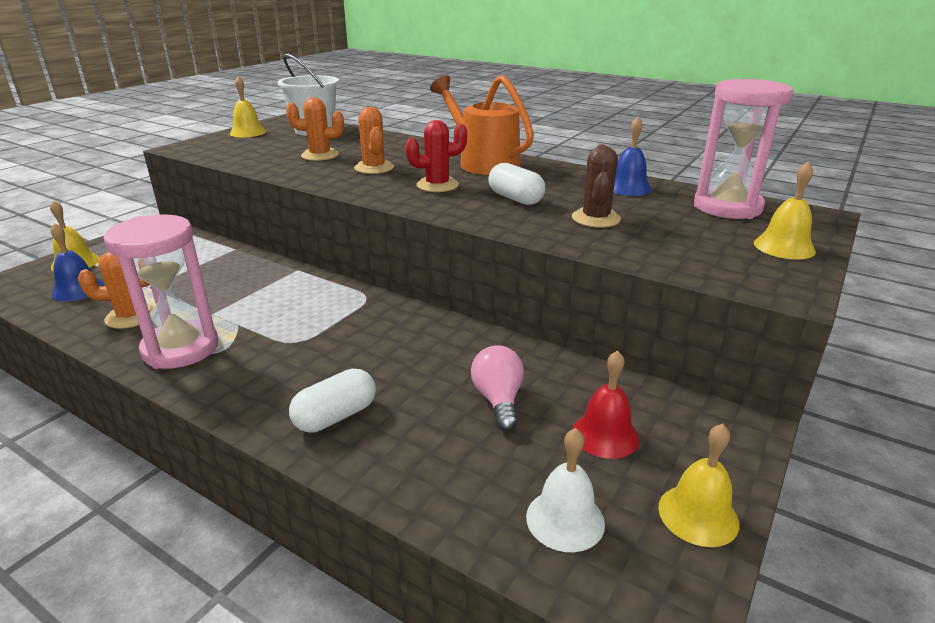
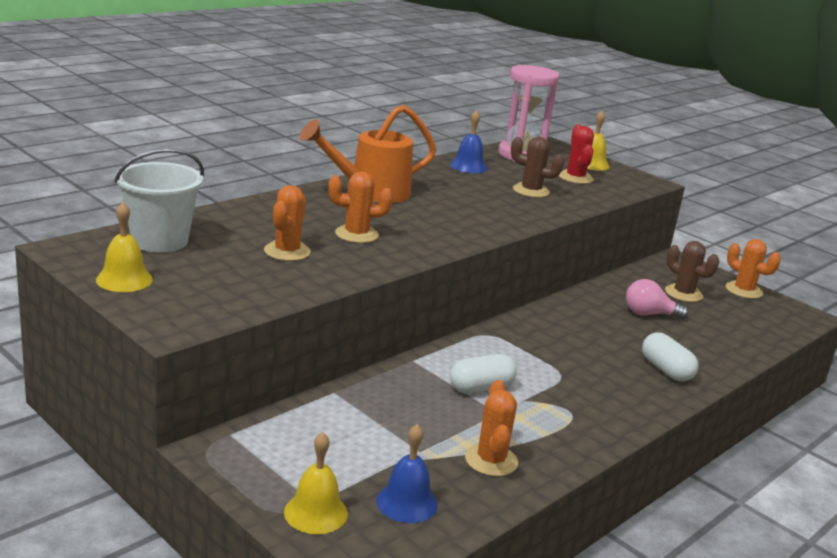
camera: 80 degrees left, 5 degrees down
pink hourglass [103,215,219,369] -> none
red cactus [405,120,467,192] -> red cactus moved to [559,124,594,184]
white capsule [488,163,545,205] -> white capsule moved to [450,354,517,393]
white bell [526,428,605,552] -> none
red bell [572,350,639,459] -> brown cactus [665,241,719,302]
yellow bell [658,424,740,547] -> orange cactus [726,239,781,299]

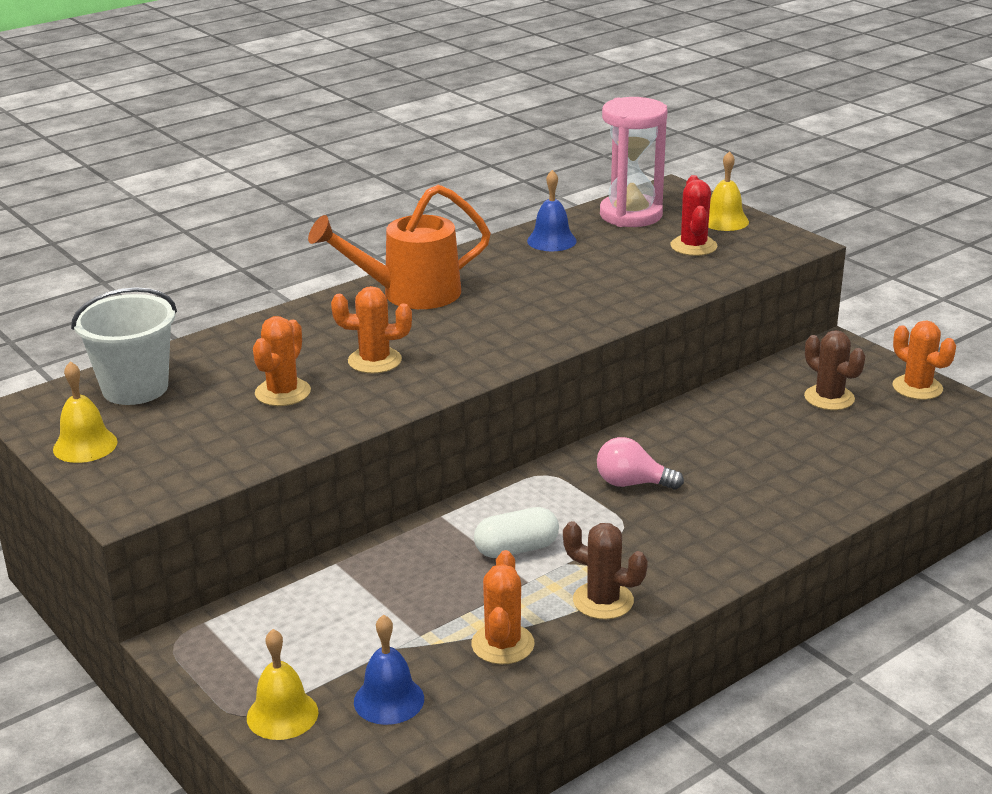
camera: 10 degrees right, 5 degrees up
brown cactus [511,137,564,198] -> brown cactus moved to [563,521,648,619]
pink light bulb [626,279,688,319] -> pink light bulb moved to [597,437,684,489]
white capsule [642,333,699,381] -> none

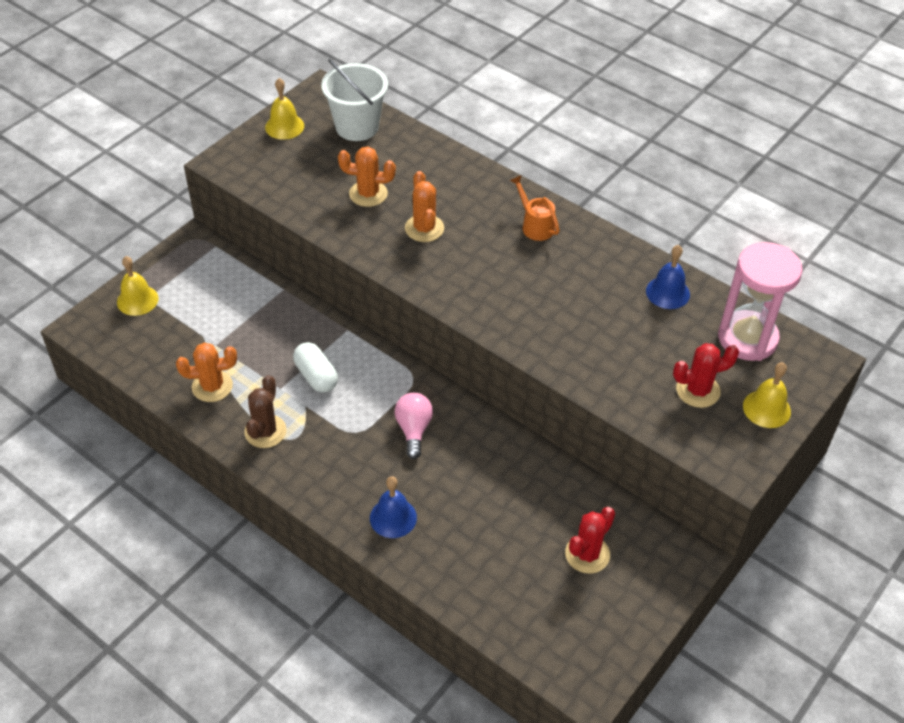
camera: 75 degrees right, 20 degrees up
orange watering can [308,184,491,309] -> orange watering can [510,175,560,241], size x0.53
blue bell [354,615,424,725] -> blue bell moved to [370,476,417,538]
brown cactus [804,330,865,410] -> red cactus [565,507,615,574]
orange cactus [892,320,956,400] -> none

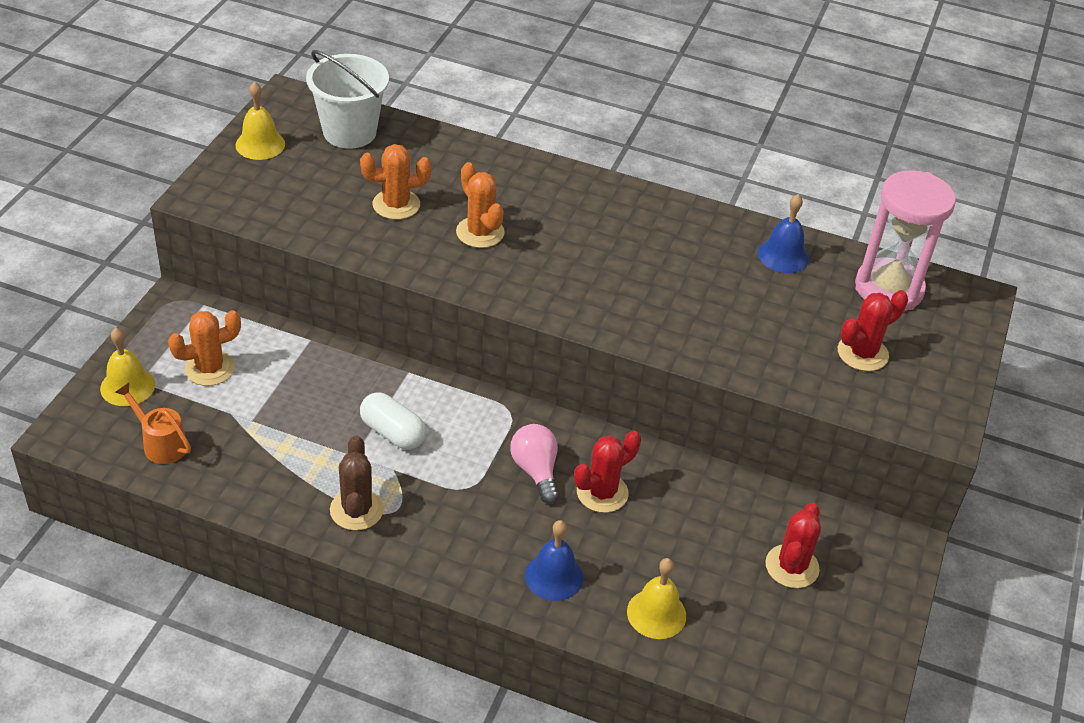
camera: 20 degrees left, 5 degrees down
orange cactus [176,343,237,402] -> orange cactus moved to [168,310,241,386]
orange watering can [510,175,560,241] -> orange watering can moved to [115,383,191,464]
yellow bell [743,362,791,428] -> yellow bell moved to [627,558,686,639]
none -> red cactus [574,431,641,513]

